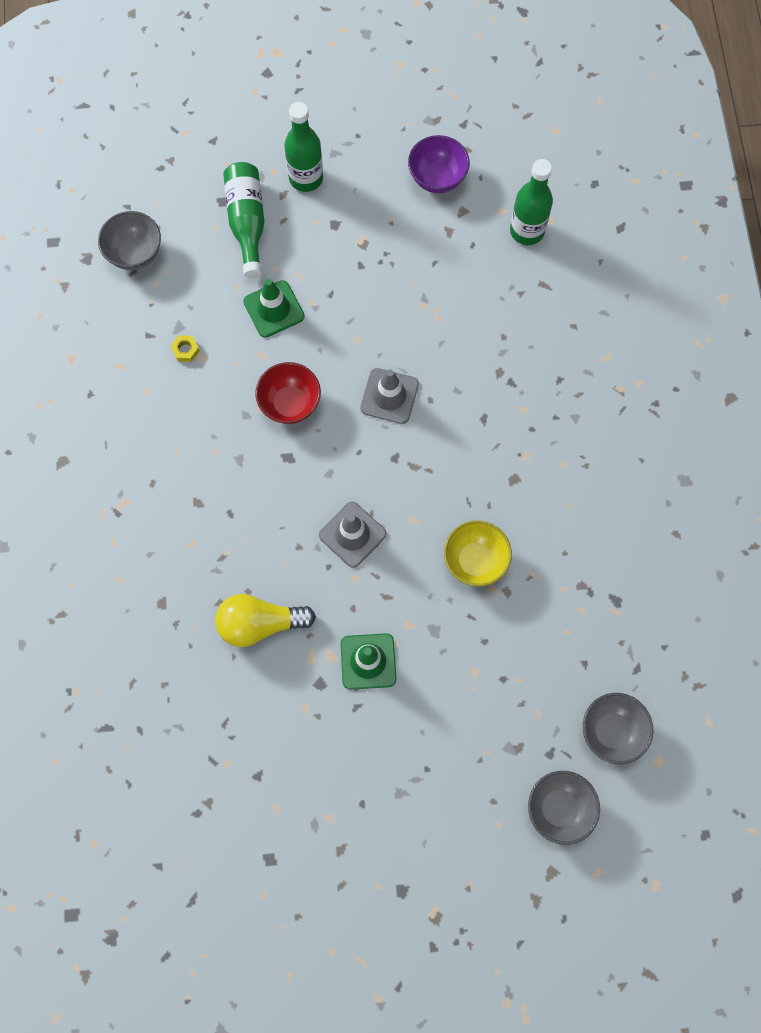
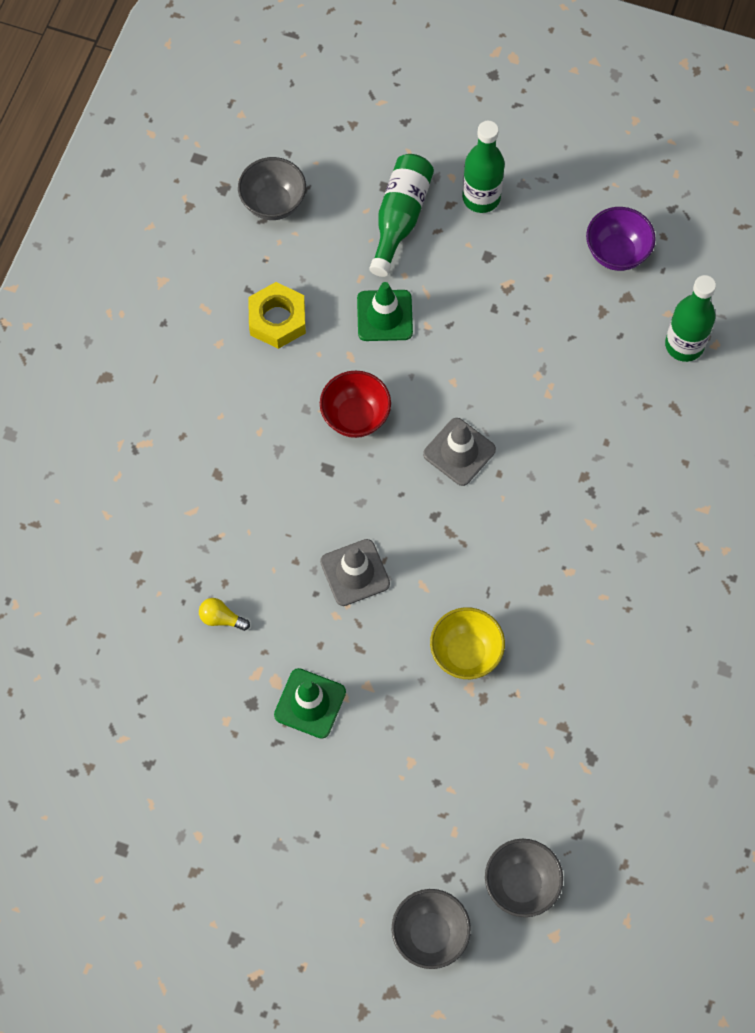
camera: 25 degrees right, 5 degrees down
yellow nut [171,335,200,362] -> yellow nut [248,282,306,349], size x2.09
yellow light bulb [215,594,316,647] -> yellow light bulb [199,598,250,631], size x0.50

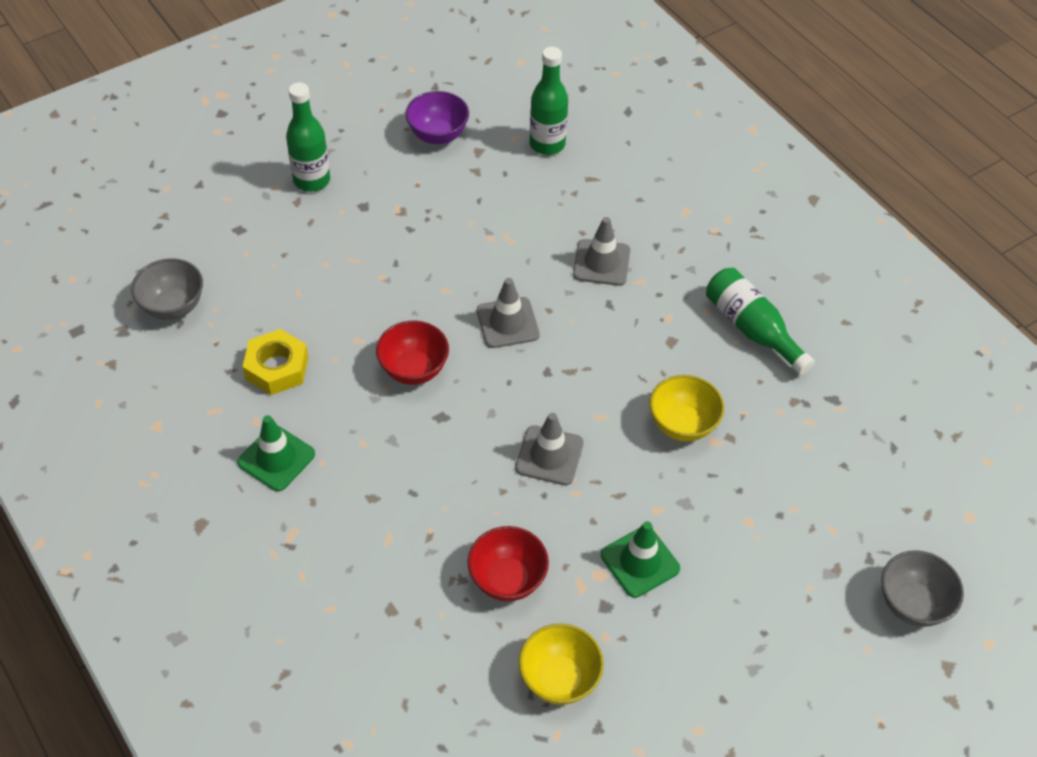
camera: 55 degrees left, 15 degrees down
yellow light bulb [199,598,250,631] -> red bowl [468,526,549,601]
green traffic cone [357,282,413,341] -> green traffic cone moved to [237,415,315,491]
green bottle [369,154,434,277] -> green bottle moved to [706,268,815,375]
grey bowl [485,839,563,917] -> none
none -> yellow bowl [519,624,604,705]
none -> grey traffic cone [573,217,630,286]

